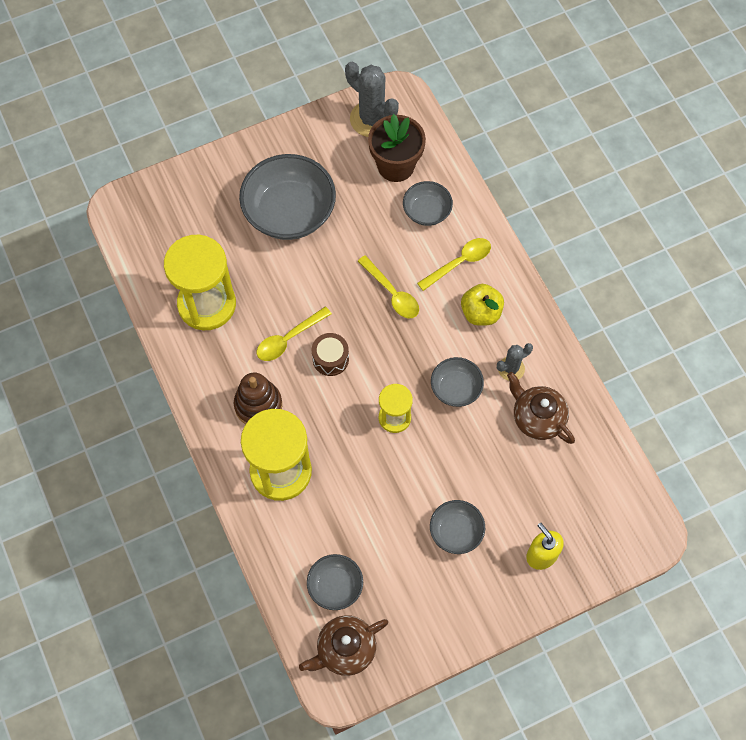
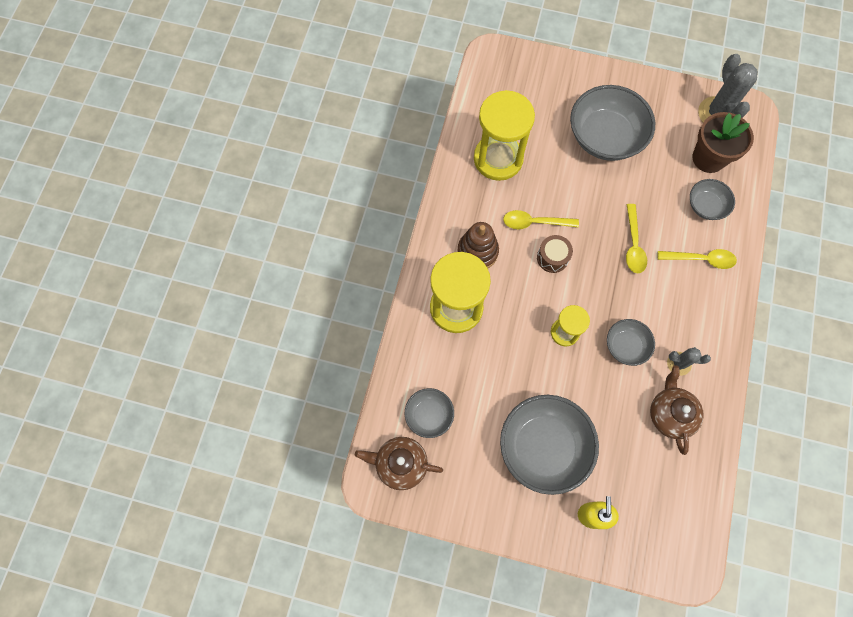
camera: 40 degrees right, 5 degrees up
grey bowl [430,500,485,554] -> grey bowl [500,395,599,495], size x1.91
yellow apple [461,284,504,326] -> none

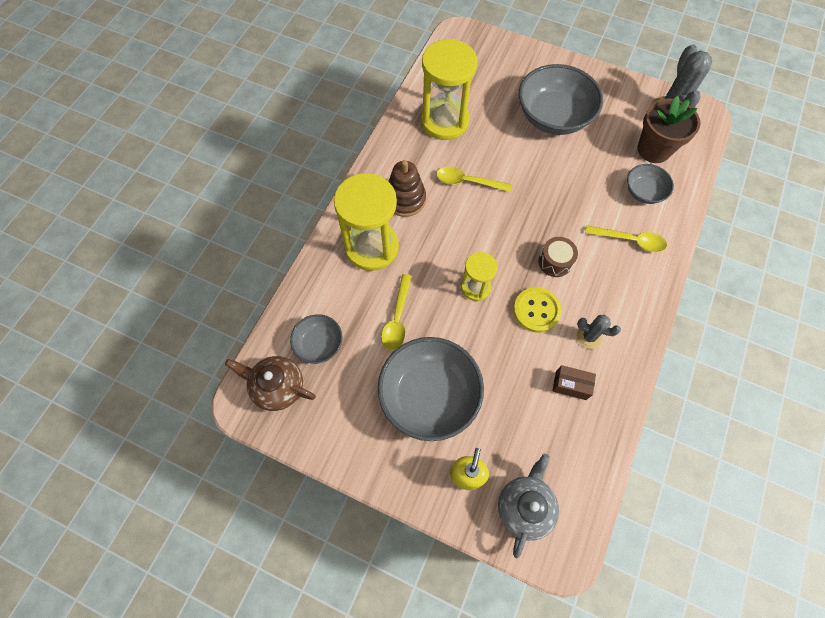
camera: 10 degrees right, 5 degrees down
brown drum [537,235,573,273] -> brown drum moved to [538,237,578,277]
grey bowl [607,319,655,366] -> yellow button [513,287,562,333]
yellow spoon [626,204,647,273] -> yellow spoon moved to [381,274,412,350]
brown teapot [650,365,704,455] -> brown box [553,365,596,400]
none -> grey teapot [498,454,559,558]

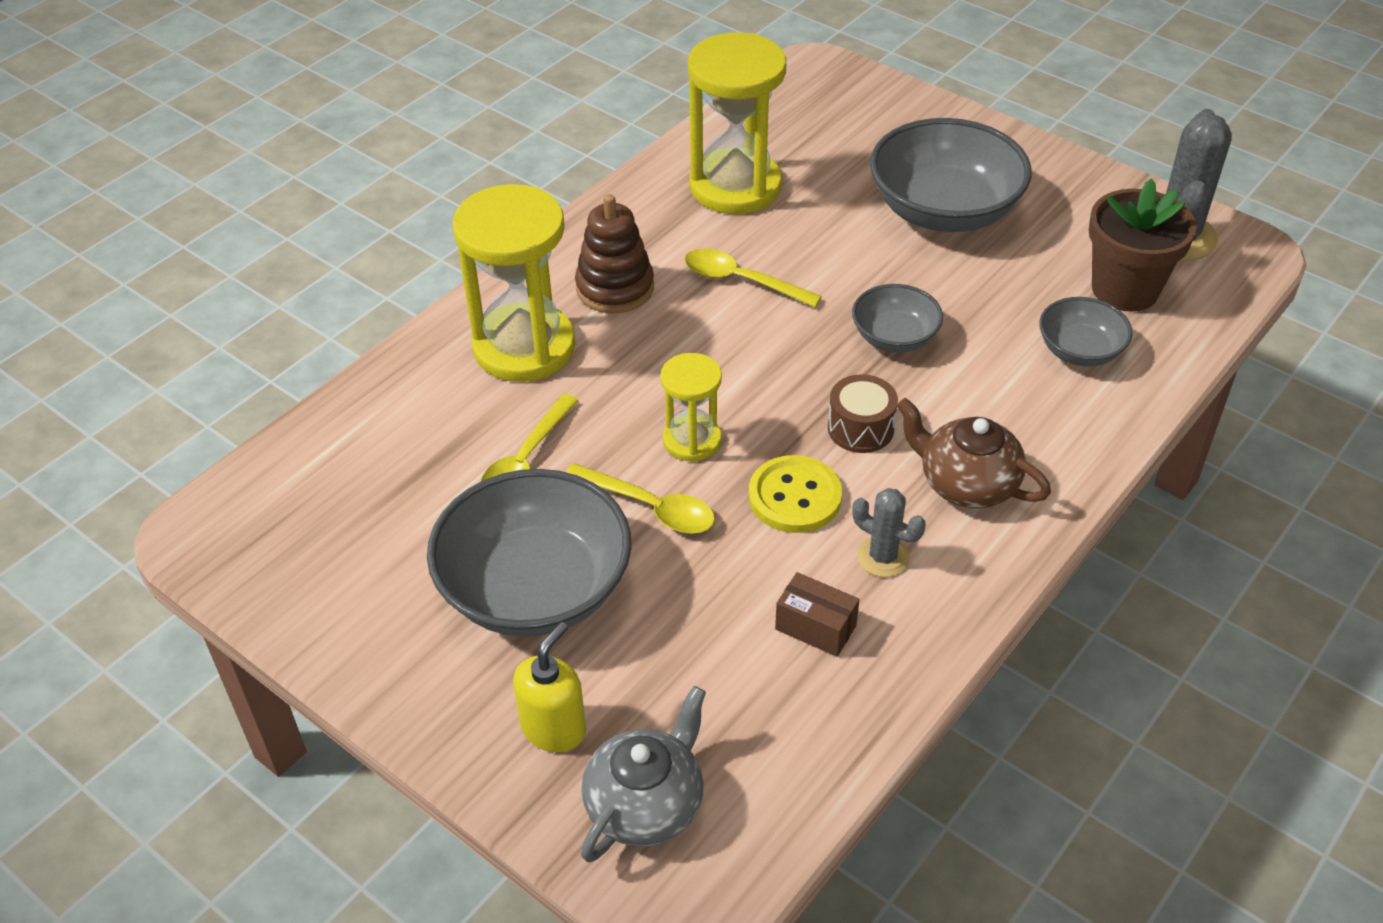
camera: 15 degrees right, 20 degrees down
brown teapot [225,356,316,411] -> brown teapot moved to [897,398,1051,508]
grey bowl [290,314,343,364] -> grey bowl moved to [852,284,943,352]
yellow spoon [585,225,667,252] -> yellow spoon moved to [566,463,715,534]

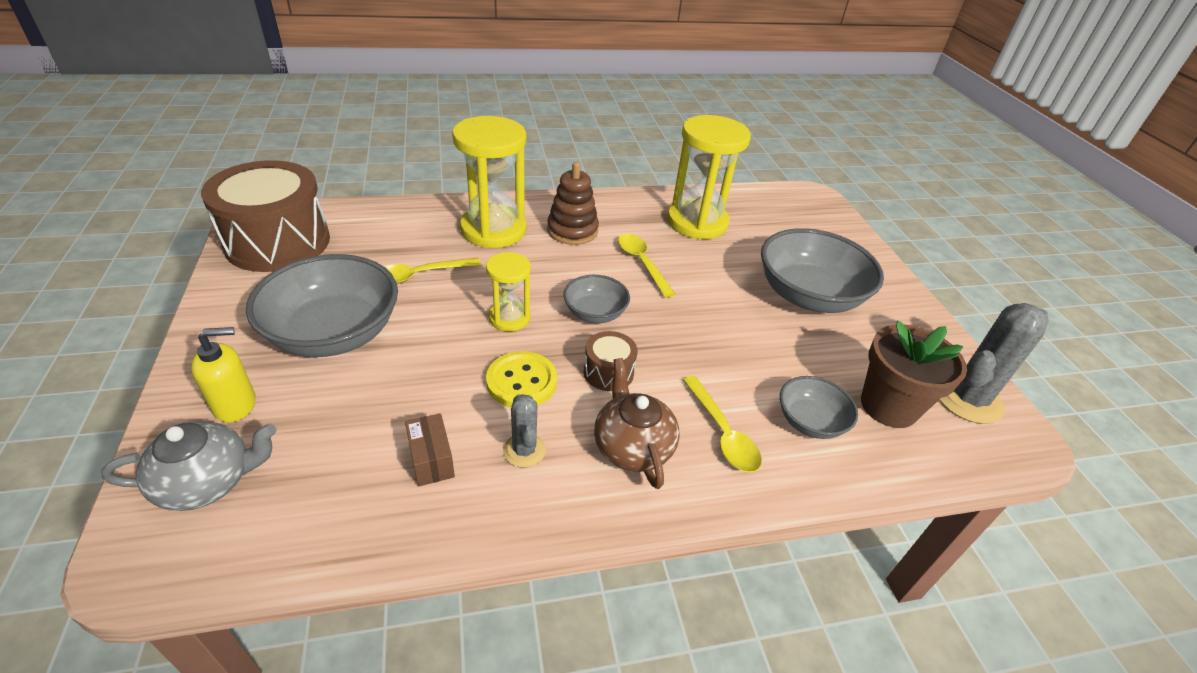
camera: 35 degrees right, 5 degrees down
yellow spoon [566,463,715,534] -> yellow spoon moved to [683,376,762,473]
grey bowl [852,284,943,352] -> grey bowl moved to [564,275,630,323]
none -> brown drum [201,160,330,272]

